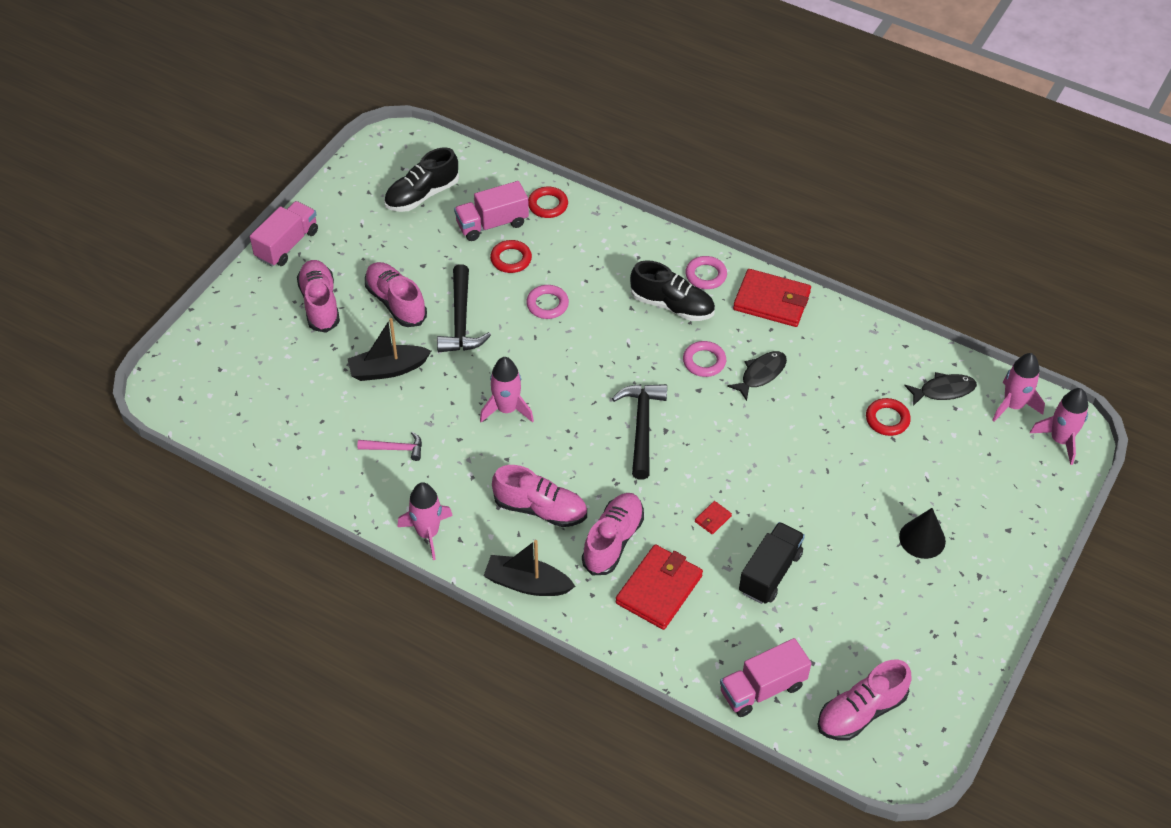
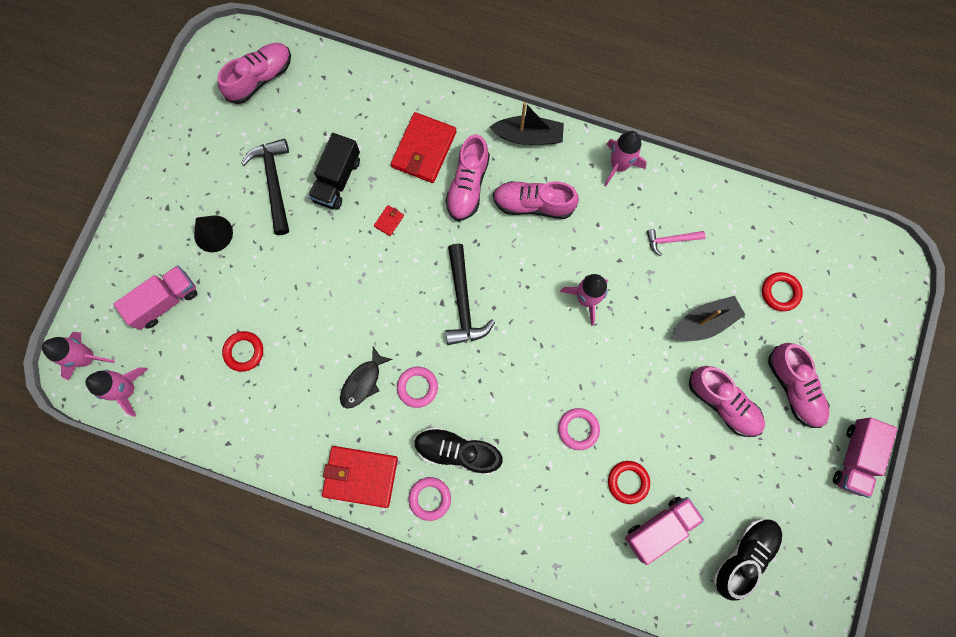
camera: 170 degrees right, 25 degrees up
black hammer [437,264,491,352] -> black hammer moved to [241,139,289,235]
red ring [528,187,568,218] -> red ring moved to [762,272,803,311]
pink truck [720,638,812,717] -> pink truck moved to [113,265,198,330]
black fish [904,372,977,406] -> none

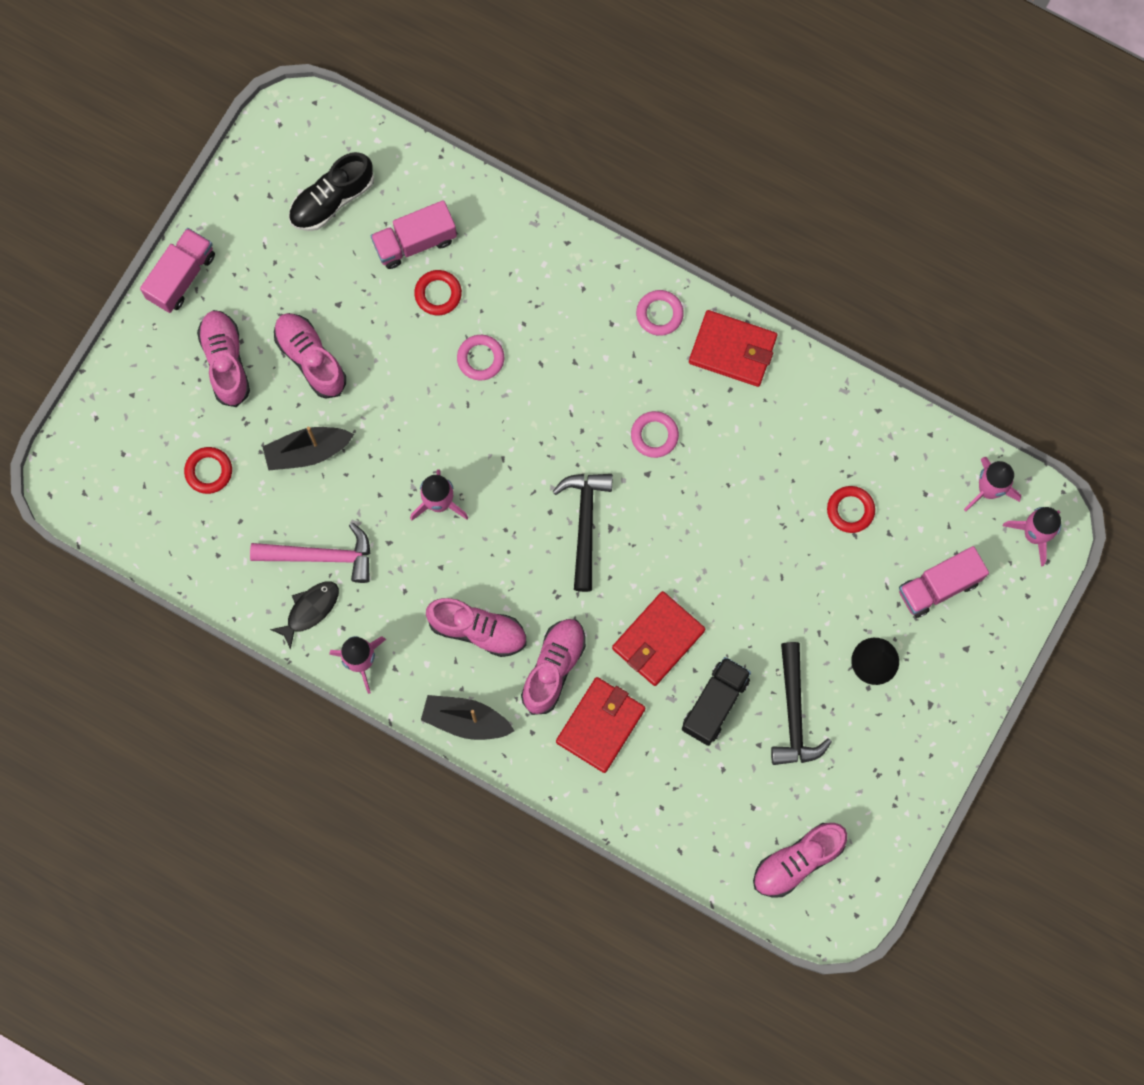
camera: 170 degrees left, 0 degrees up
black fish [340,347,393,409] -> black fish moved to [270,581,339,650]
red wallet [374,205,404,236] -> red wallet [612,591,705,686], size x2.39
black shoe [414,427,503,475] -> none
pink hammer [647,229,705,256] -> pink hammer [250,523,371,583], size x1.75

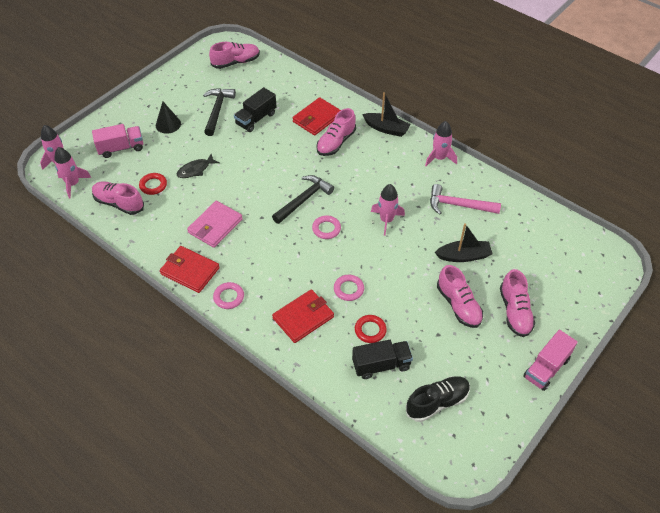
camera: 170 degrees left, 25 degrees down
red ring [184,447,232,494] -> none
black fish [270,581,339,650] -> black fish moved to [177,154,220,178]
pink truck [371,200,457,269] -> black truck [352,340,413,379]
pink shoe [426,598,526,657] -> pink shoe moved to [92,181,144,215]
black hammer [552,474,613,592] -> black hammer turned 150 degrees counterclockwise [272,175,334,224]
red wallet [612,591,705,686] -> red wallet moved to [272,289,334,343]
pink ring [631,411,679,458] -> pink ring moved to [312,215,341,239]
none -> pink wallet [187,201,243,248]

